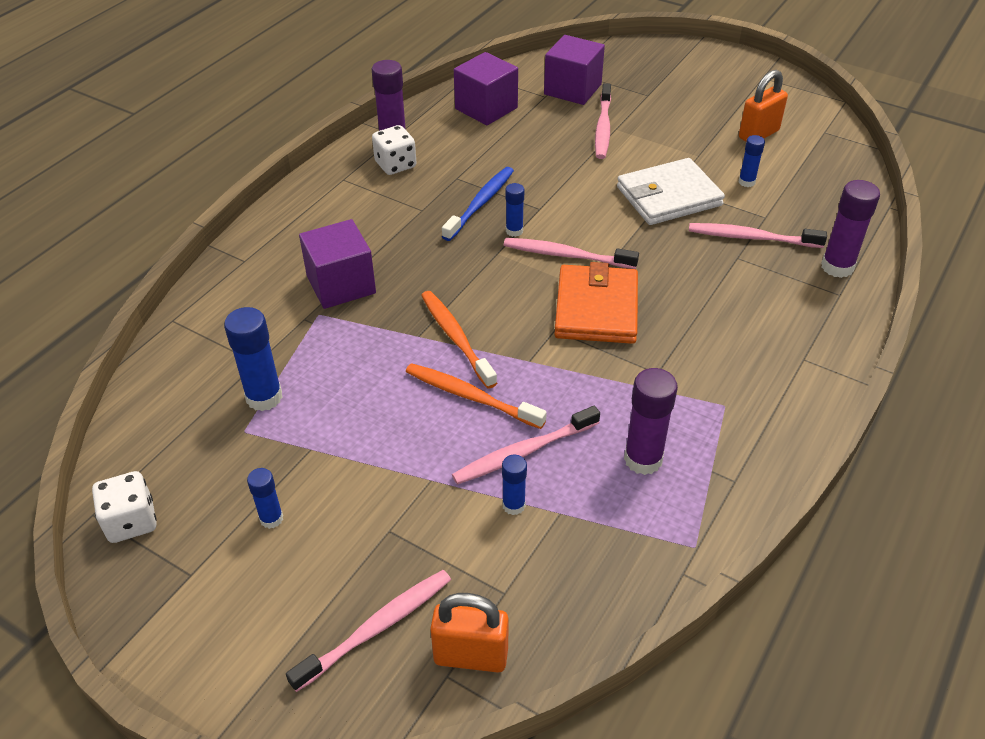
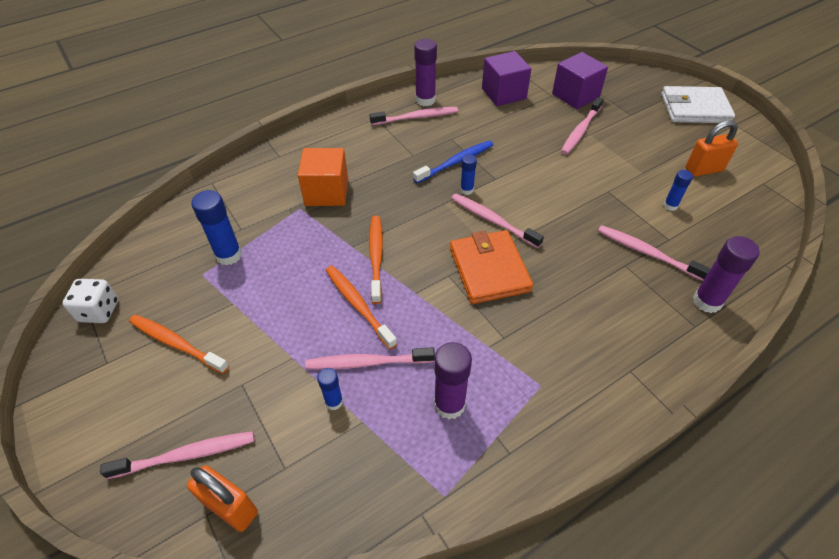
camera: 25 degrees right, 5 degrees up
blue glue stick [247,468,283,529] -> orange toothbrush [129,315,229,374]
purple cube [299,219,376,309] -> orange cube [298,148,348,206]
white dice [372,125,417,175] -> pink toothbrush [370,107,458,125]
orange wallet [554,262,638,344] -> orange wallet turned 45 degrees counterclockwise [450,230,533,304]
white wallet [617,158,725,225] -> white wallet moved to [661,86,735,123]

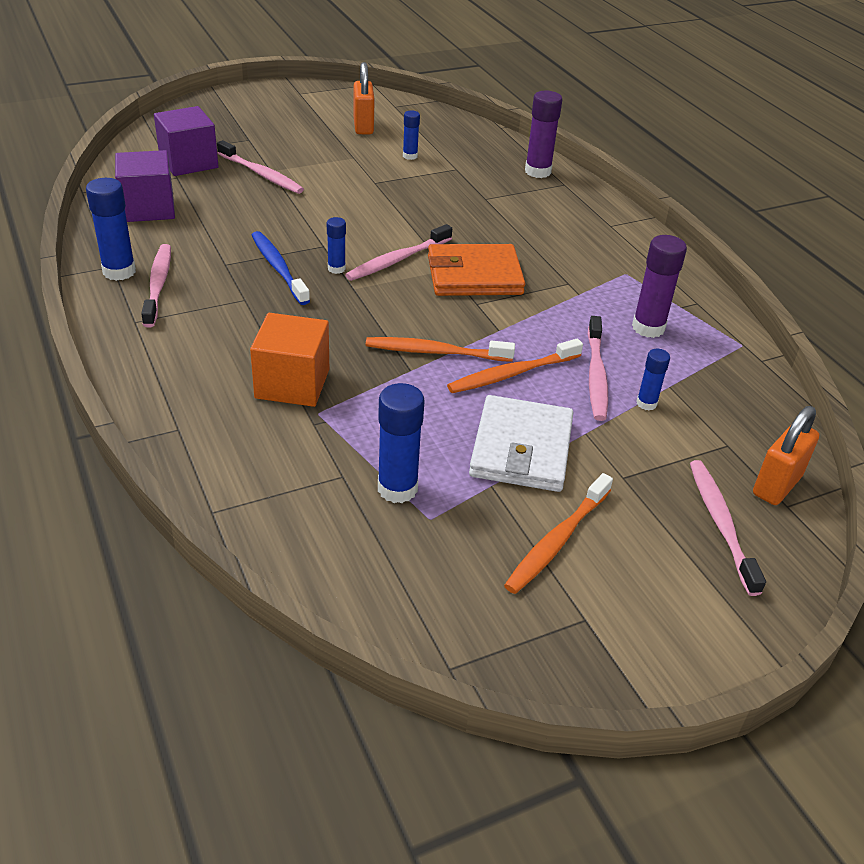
camera: 85 degrees left, 10 degrees down
white dice [62,279,118,323] -> none
purple glue stick [414,39,437,106] -> blue glue stick [86,178,136,281]
pink toothbrush [598,225,711,281] -> none
white wallet [661,86,735,123] -> white wallet moved to [469,395,573,492]

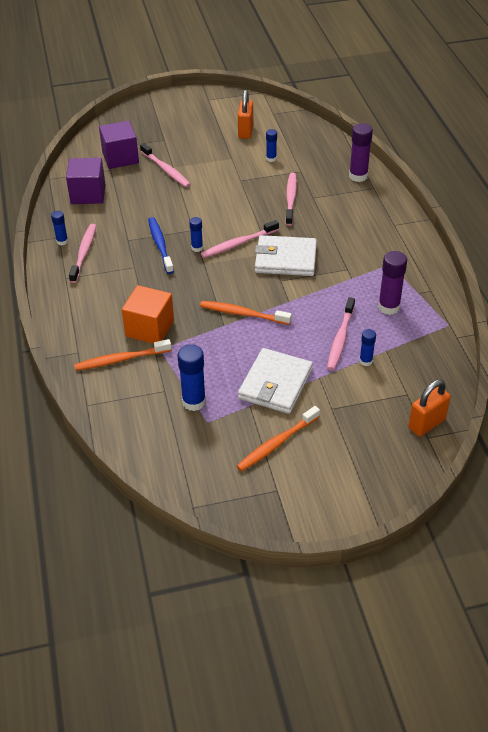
camera: 15 degrees right, 5 degrees up
blue glue stick [86,178,136,281] -> blue glue stick [51,211,68,245], size x0.58
orange wallet [428,244,525,296] -> white wallet [255,235,317,276]
orange toothbrush [447,338,583,393] -> orange toothbrush moved to [74,339,172,371]
pink toothbrush [690,460,766,596] -> pink toothbrush moved to [285,173,297,226]

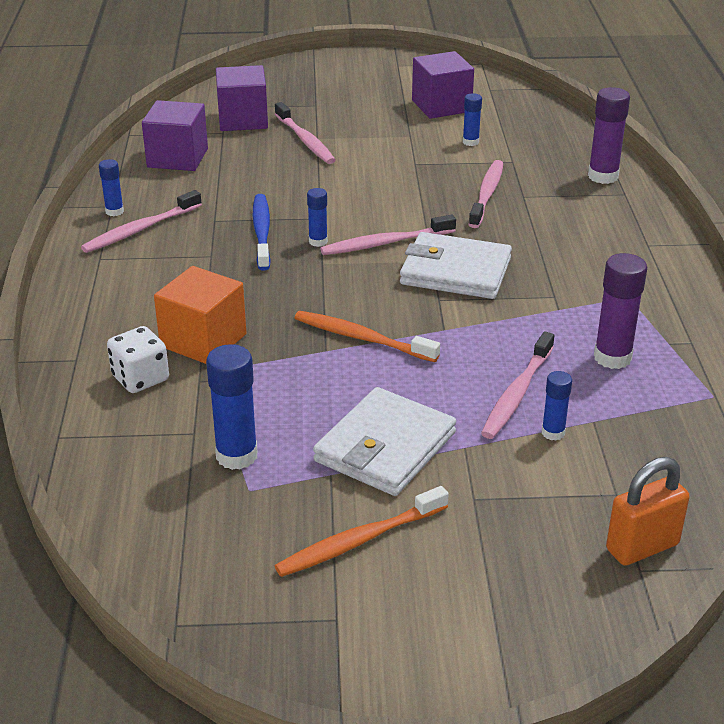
camera: 10 degrees right, 10 degrees down
pink toothbrush [69,224,96,283] -> pink toothbrush turned 150 degrees counterclockwise [81,190,202,253]
orange toothbrush [74,339,172,371] -> white dice [107,326,169,393]
orange padlock [238,90,253,139] -> purple cube [412,51,474,119]

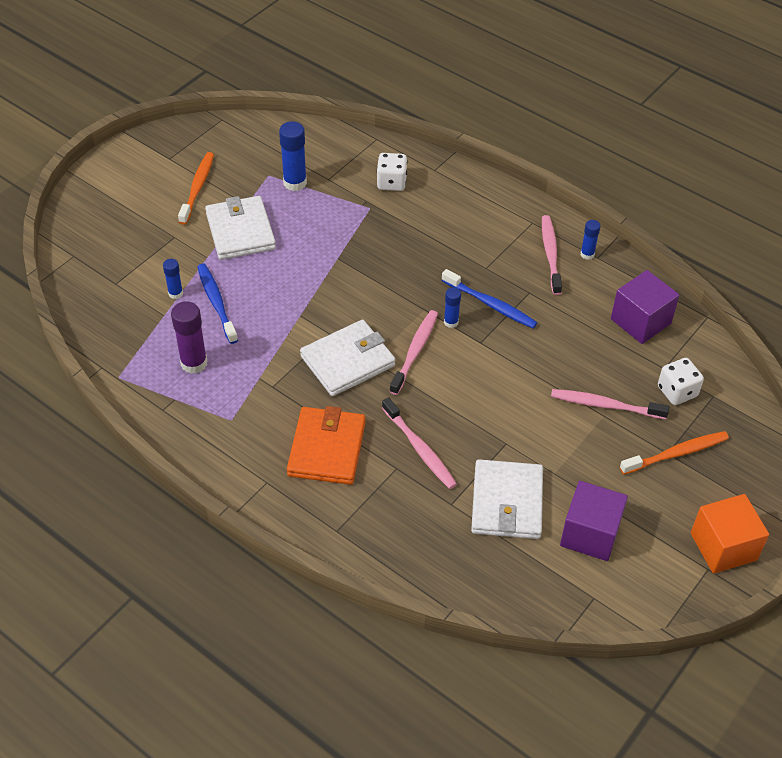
camera: 130 degrees right, 15 degrees up
orange cube [154,266,246,364] -> orange cube moved to [691,494,769,574]
purple cube [216,65,268,131] -> white dice [658,358,704,405]
orange toothbrush [295,311,440,362] -> orange toothbrush moved to [620,431,729,475]
blue glue stick [463,93,482,146] -> white wallet [471,459,543,539]
pink toothbrush [481,331,554,439] -> blue toothbrush [197,264,238,344]
purple glue stick [588,87,630,184] -> none
orange padlock [606,457,690,566] -> none
none -> orange wallet [287,406,366,485]

